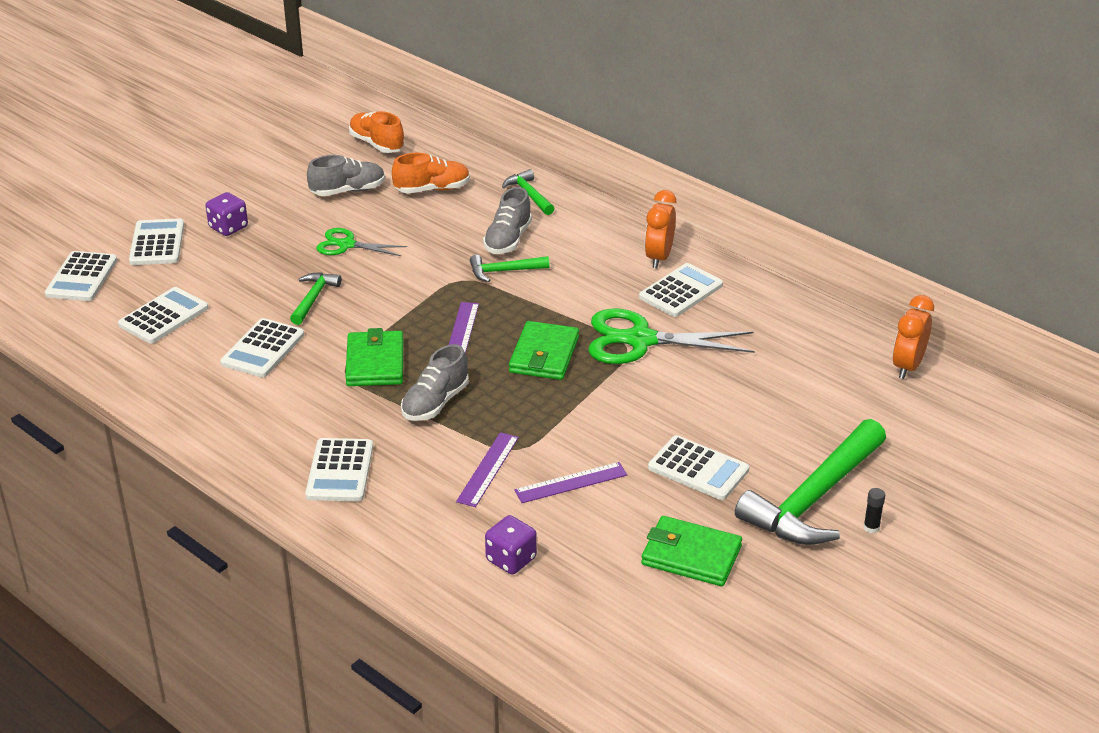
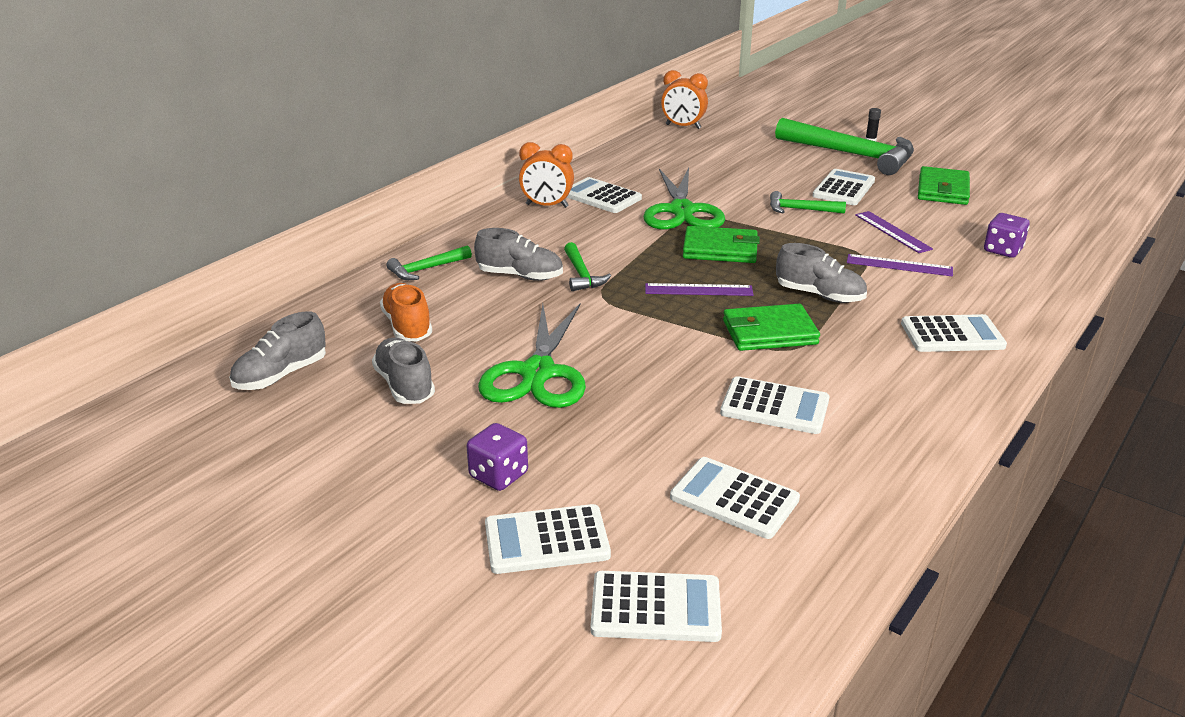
camera: 95 degrees left, 5 degrees down
green hammer [290,273,341,325] -> green hammer moved to [770,191,846,214]
green scissors [316,228,407,256] -> green scissors [478,304,586,408], size x1.74
orange shoe [349,111,404,153] -> grey shoe [229,311,326,390]

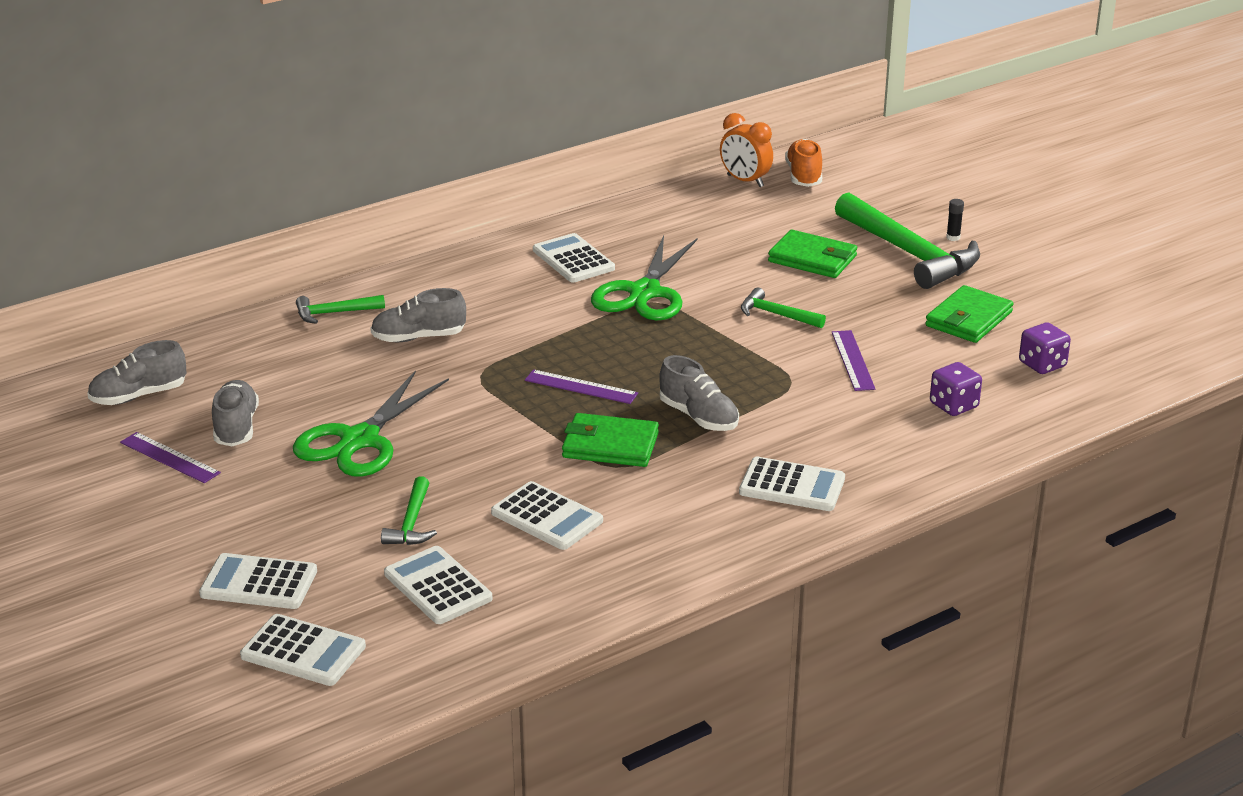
camera: 20 degrees right, 0 degrees up
orange shoe [380,283,432,342] -> orange shoe moved to [785,139,822,187]
purple dice [467,423,528,491] -> purple dice moved to [1019,322,1071,374]
grey shoe [474,228,563,281] -> grey shoe turned 135 degrees clockwise [371,288,466,342]
orange clock [519,142,574,208] -> none
green hammer [564,242,611,291] -> green hammer moved to [381,476,437,545]
green wallet [683,226,760,263] -> green wallet moved to [768,230,857,278]
white calculator [812,169,875,205] -> none
purple ruler [847,254,953,277] -> purple ruler moved to [120,432,221,483]

